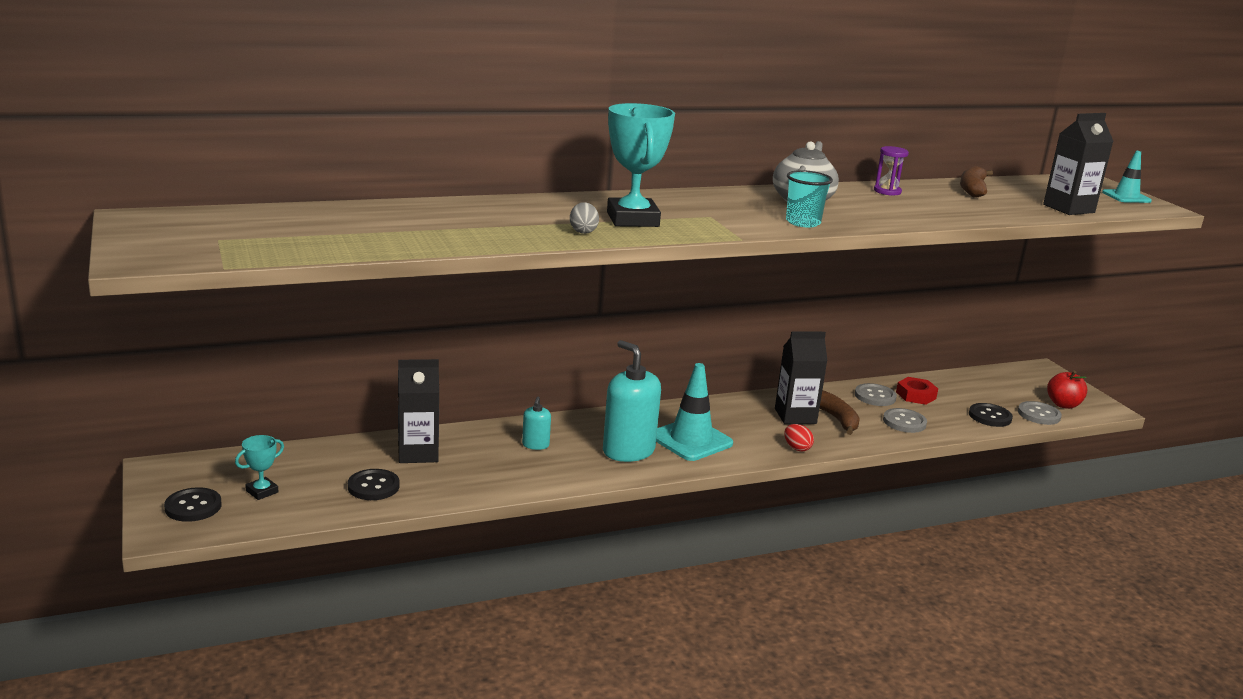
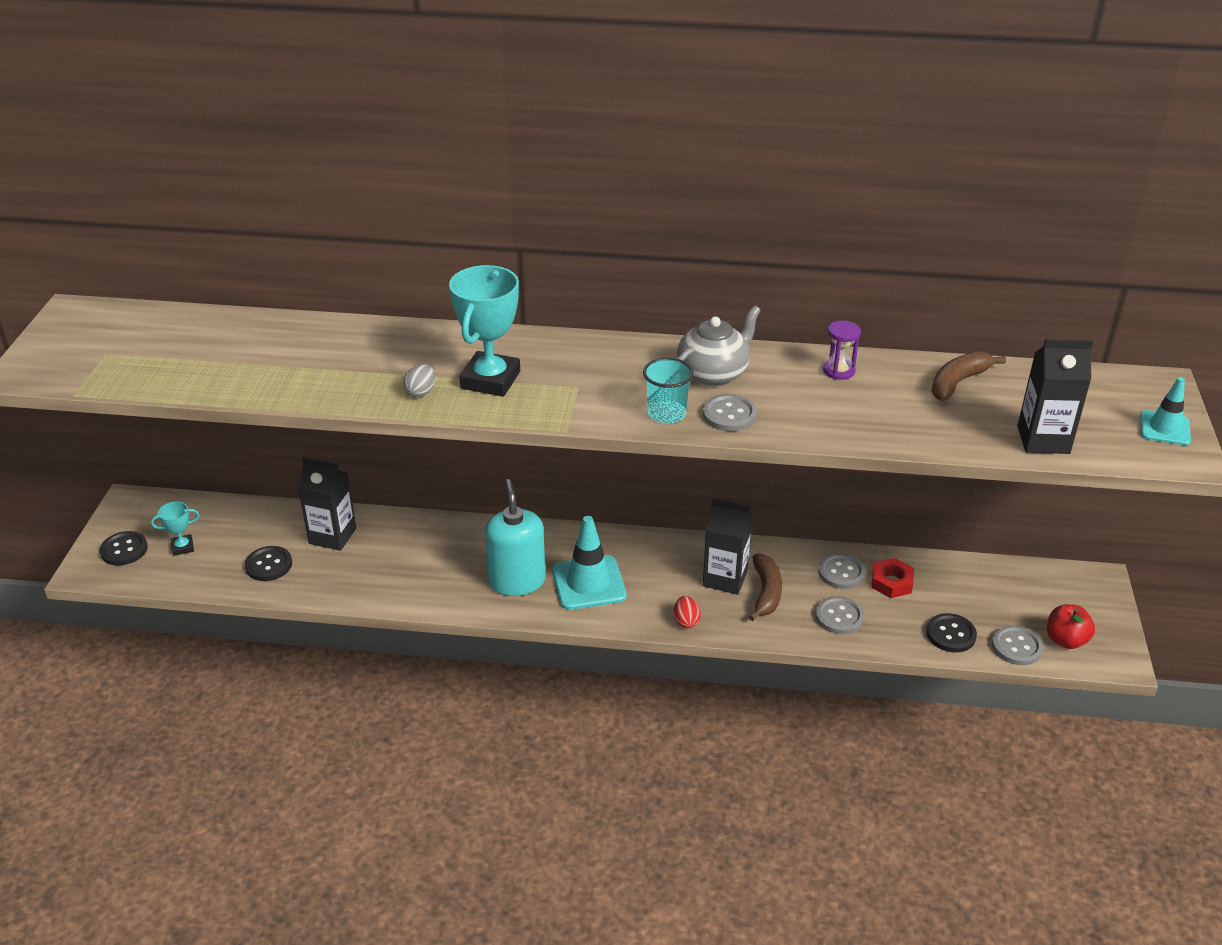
camera: 30 degrees right, 15 degrees up
turquoise soap dispenser [522,397,551,450] -> none
none -> grey button [703,394,757,431]

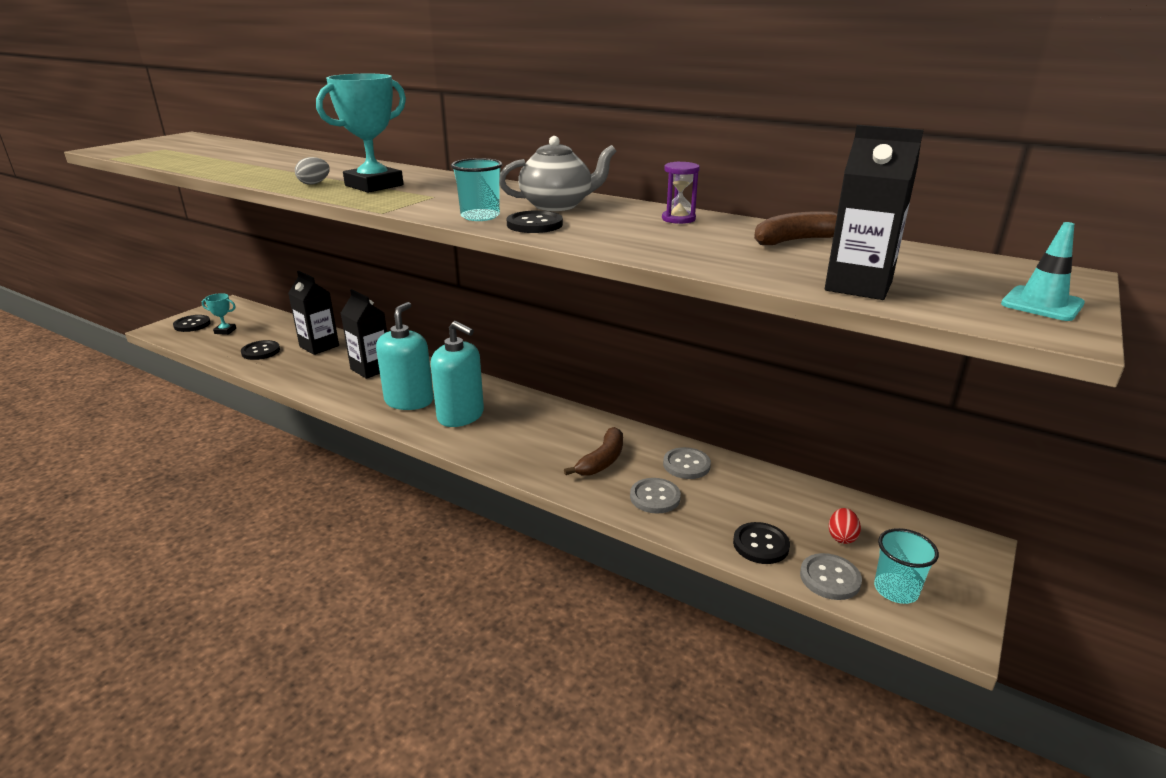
camera: 25 degrees right, 10 degrees down
turquoise traffic cone [552,516,626,610] -> turquoise soap dispenser [431,321,484,427]
red egg [674,596,701,628] -> red egg moved to [829,508,861,544]
grey button [703,394,757,431] -> black button [507,210,563,233]
black carton [703,498,753,595] -> black carton moved to [341,289,387,379]
red nut [871,558,914,598] -> none
red apple [1047,604,1095,649] -> turquoise cup [874,528,939,604]

